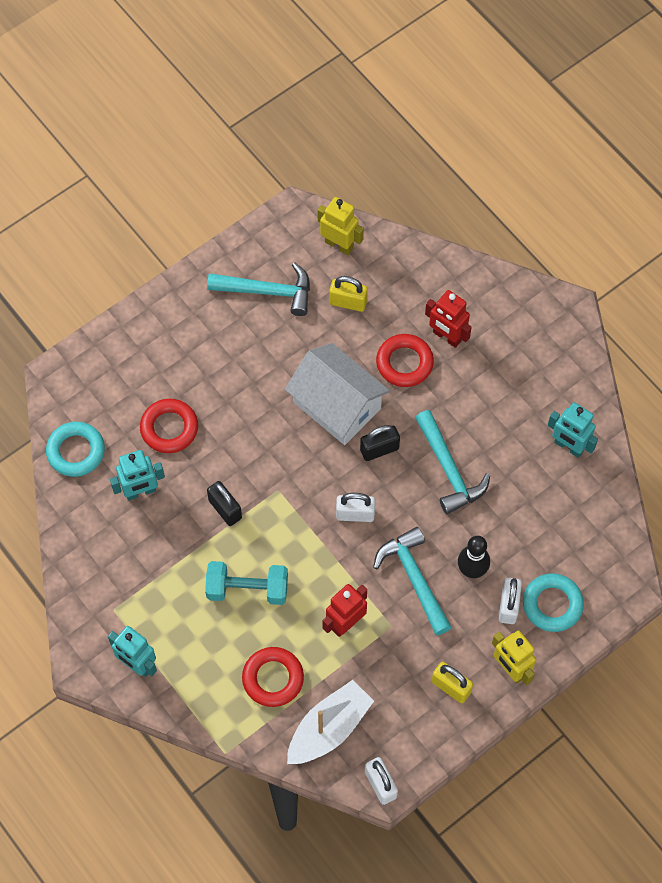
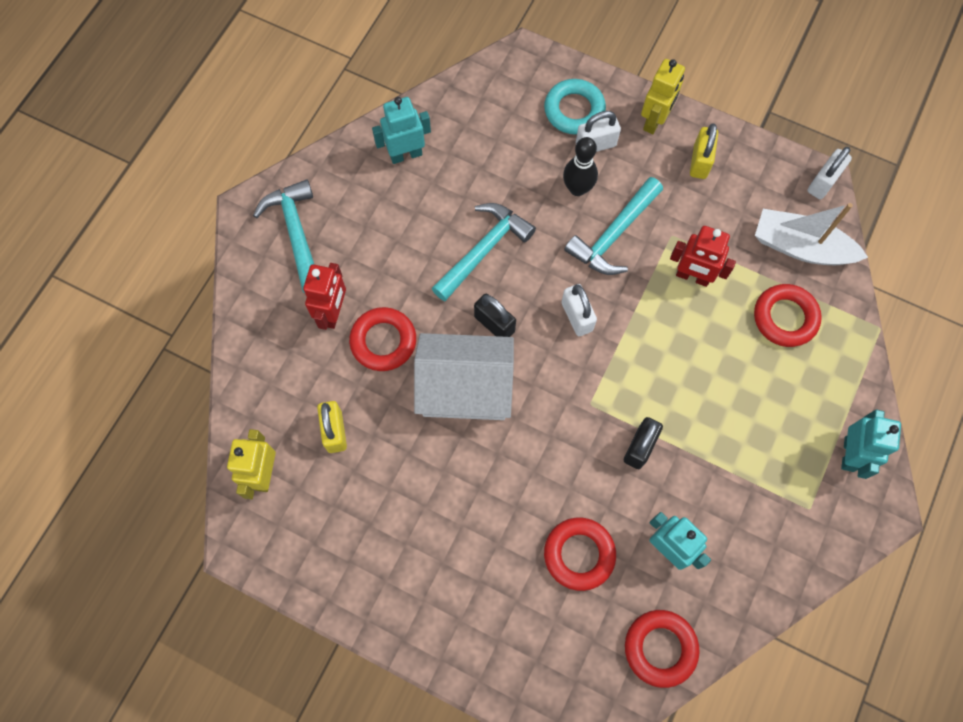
camera: 115 degrees left, 5 degrees up
turquoise ring [46,422,105,477] -> red ring [625,610,700,688]
turquoise dumbbell [205,561,288,605] -> none
turquoise hammer [207,262,310,316] -> turquoise hammer moved to [253,179,315,293]
white house [285,343,390,445] -> white house turned 75 degrees clockwise [414,333,514,420]
turquoise robot [548,402,598,458] -> turquoise robot turned 120 degrees counterclockwise [372,97,431,164]

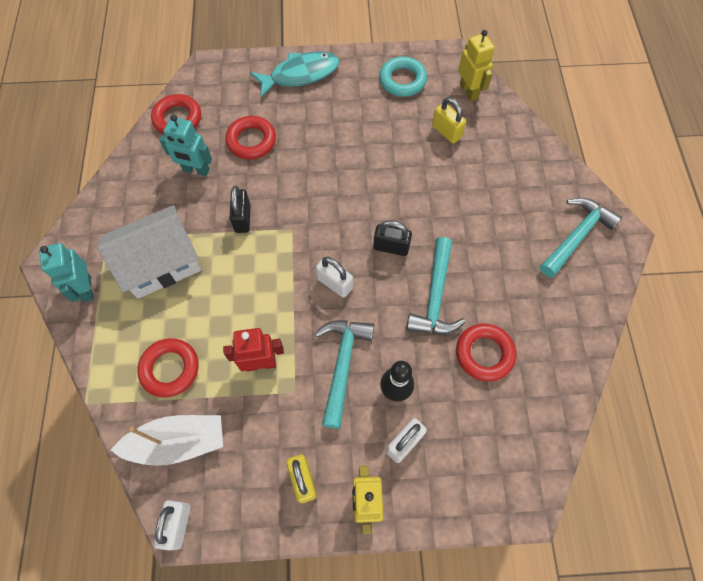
camera: 150 degrees right, 5 degrees down
turquoise hammer [253,179,315,293] -> turquoise hammer turned 90 degrees counterclockwise [540,198,622,278]
red robot [303,263,346,330] -> none
red ring [349,307,416,371] -> red ring moved to [456,324,516,381]
turquoise robot [372,97,431,164] -> none
white house [414,333,514,420] -> white house moved to [97,205,201,299]
turquoise ring [544,79,606,135] -> turquoise ring moved to [379,57,427,97]
none -> turquoise fish [250,51,339,98]

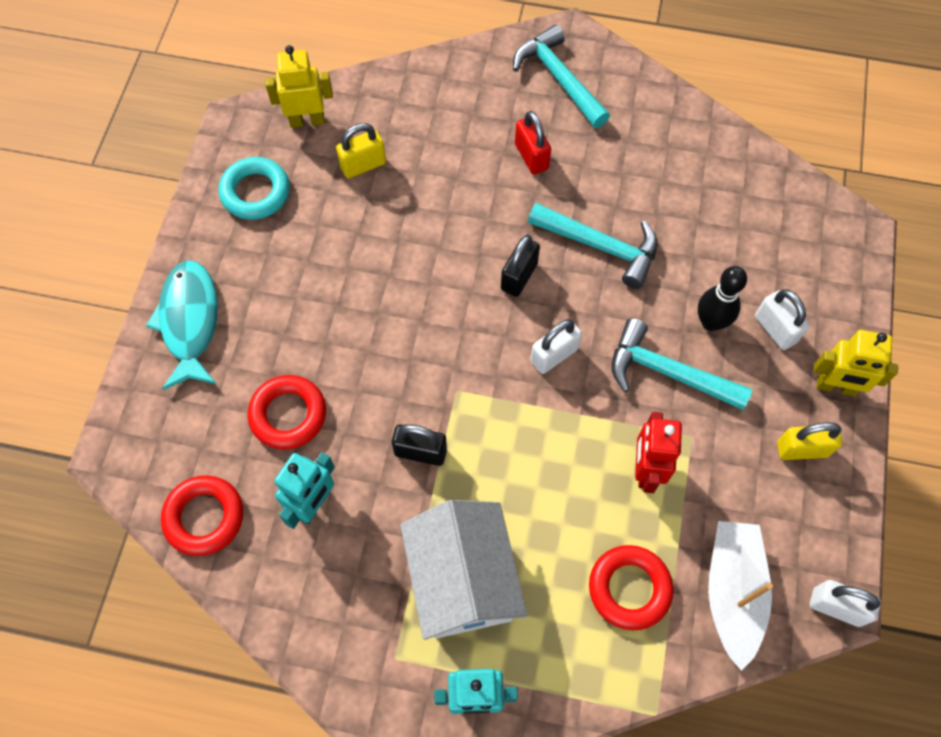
camera: 75 degrees left, 0 degrees up
red ring [456,324,516,381] -> none
none -> red padlock [515,111,551,175]

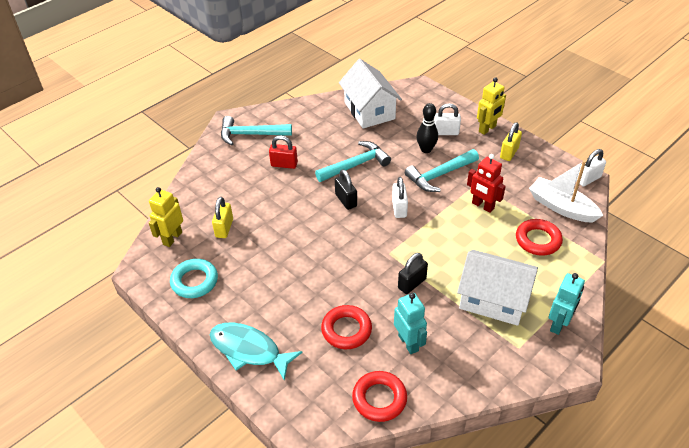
camera: 55 degrees left, 20 degrees down
none -> white house [339,59,402,128]

